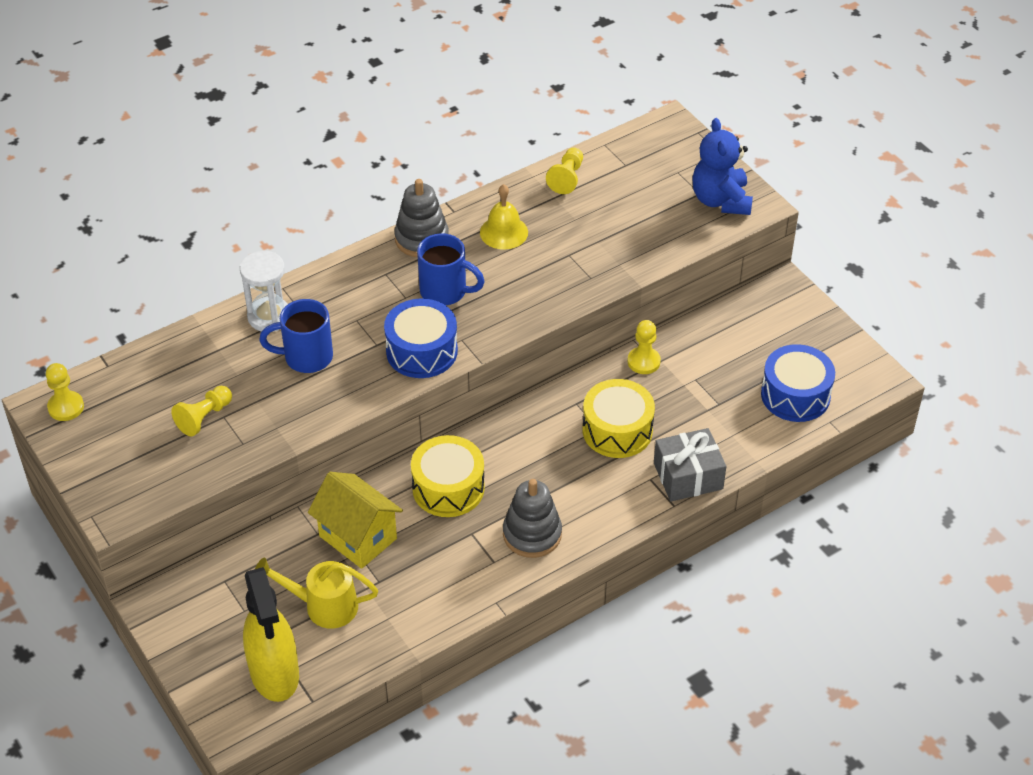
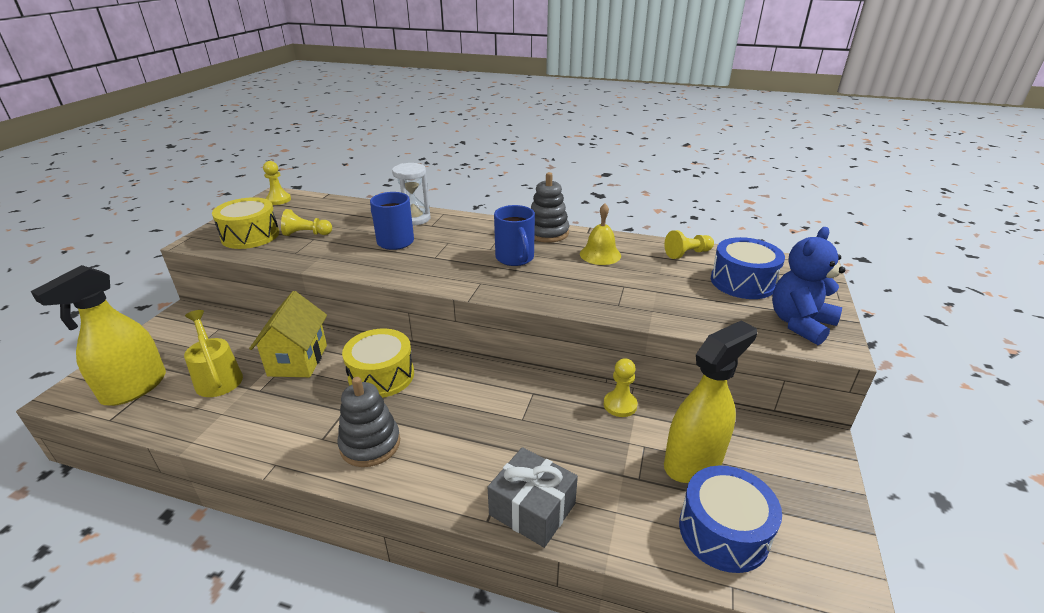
camera: 50 degrees right, 15 degrees down
blue drum [384,299,458,378] -> blue drum moved to [711,237,785,299]
yellow drum [582,379,655,458] -> yellow drum moved to [212,197,279,249]
none -> yellow spray bottle [664,320,757,483]

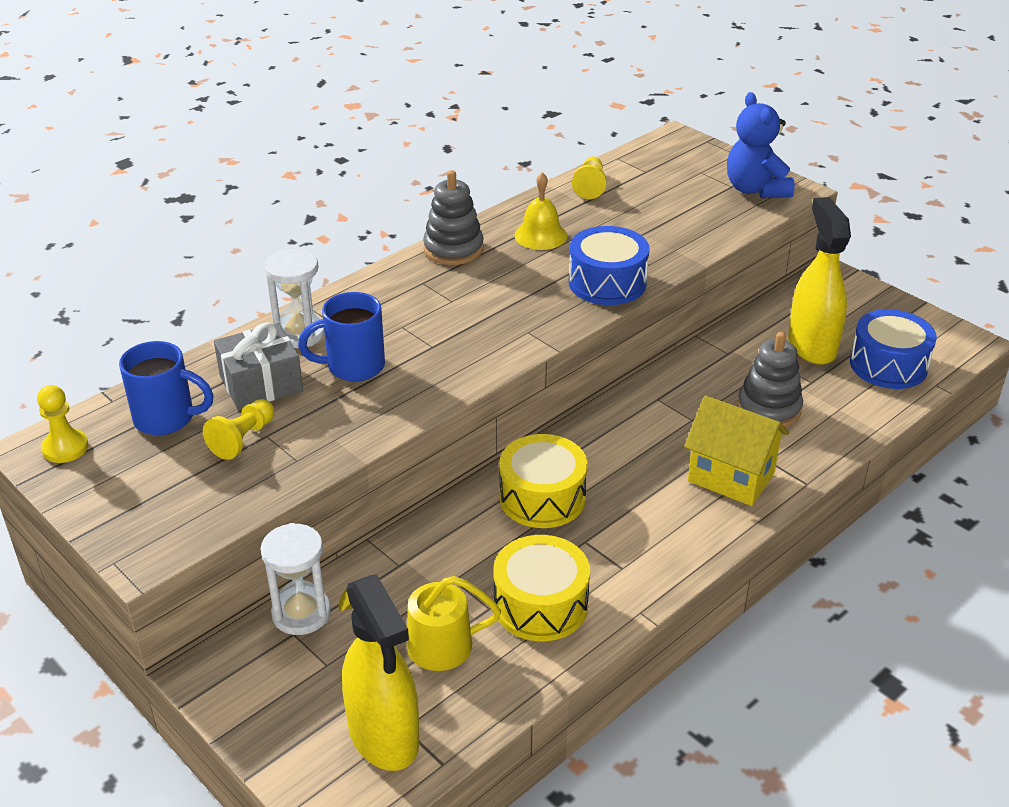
camera: 60 degrees left, 5 degrees up
yellow drum [212,197,279,249] -> yellow drum moved to [493,535,590,641]
yellow house [249,291,327,377] -> yellow house moved to [684,395,789,506]
grey stacking toy [338,377,400,467] -> grey stacking toy moved to [737,332,803,427]
grey gift [488,447,578,548] -> grey gift moved to [214,322,303,410]
blue mug [494,205,535,266] -> blue mug moved to [119,341,214,435]
yellow pawn [604,358,638,417] -> none
blue drum [711,237,785,299] -> blue drum moved to [569,226,650,305]
none -> white hourglass [260,523,331,635]

